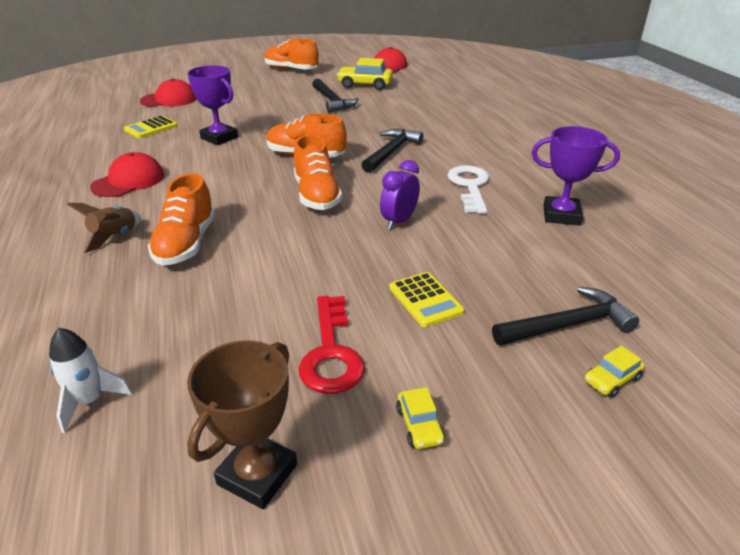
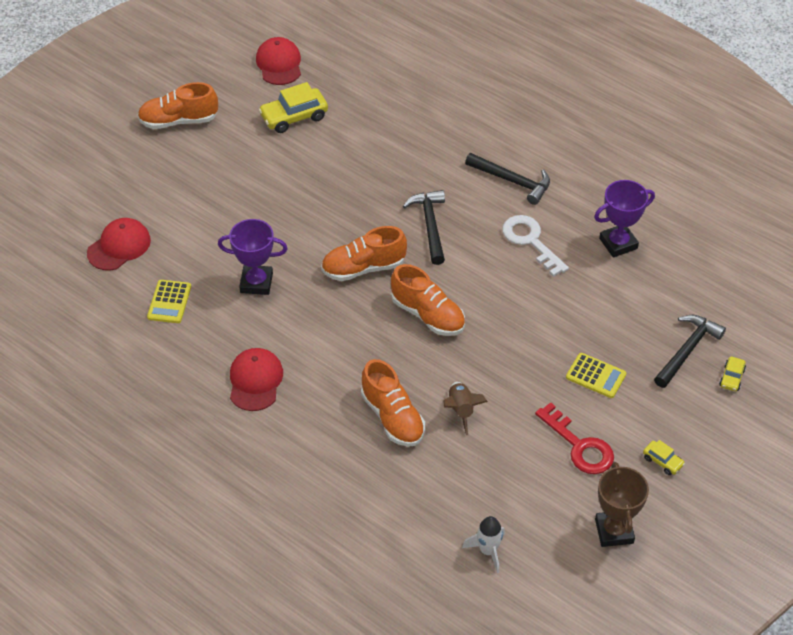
camera: 35 degrees left, 15 degrees up
brown rocket [67,203,141,253] -> brown rocket moved to [443,382,488,435]
black hammer [312,78,359,113] -> black hammer moved to [465,153,550,205]
purple clock [380,160,420,229] -> none

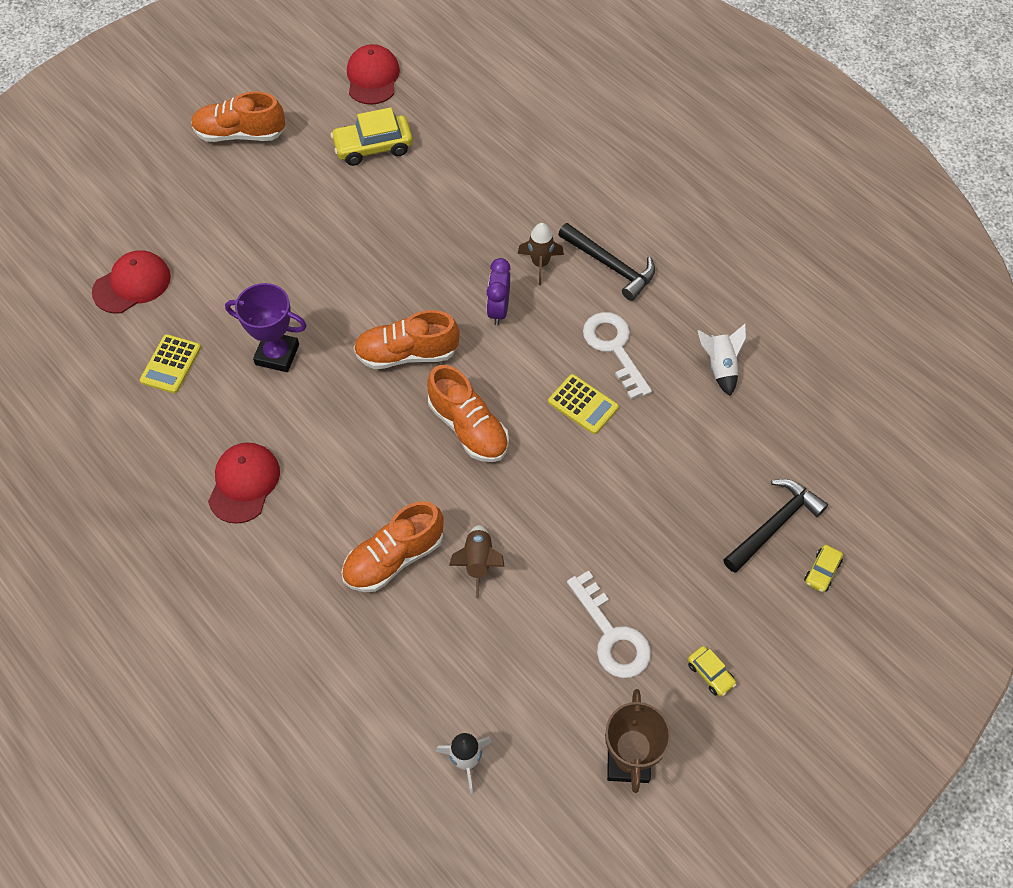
camera: 10 degrees right, 10 degrees up
orange shoe [361,359,425,447] -> orange shoe turned 75 degrees clockwise [342,501,444,592]
black hammer [403,190,445,265] -> purple clock [487,258,511,325]
red key [535,402,614,474] -> white key [567,570,651,678]
yellow calculator [566,353,626,398] -> yellow calculator moved to [548,374,619,434]
purple trophy [594,180,655,258] -> white rocket [697,323,746,396]
none -> brown rocket [518,223,564,285]

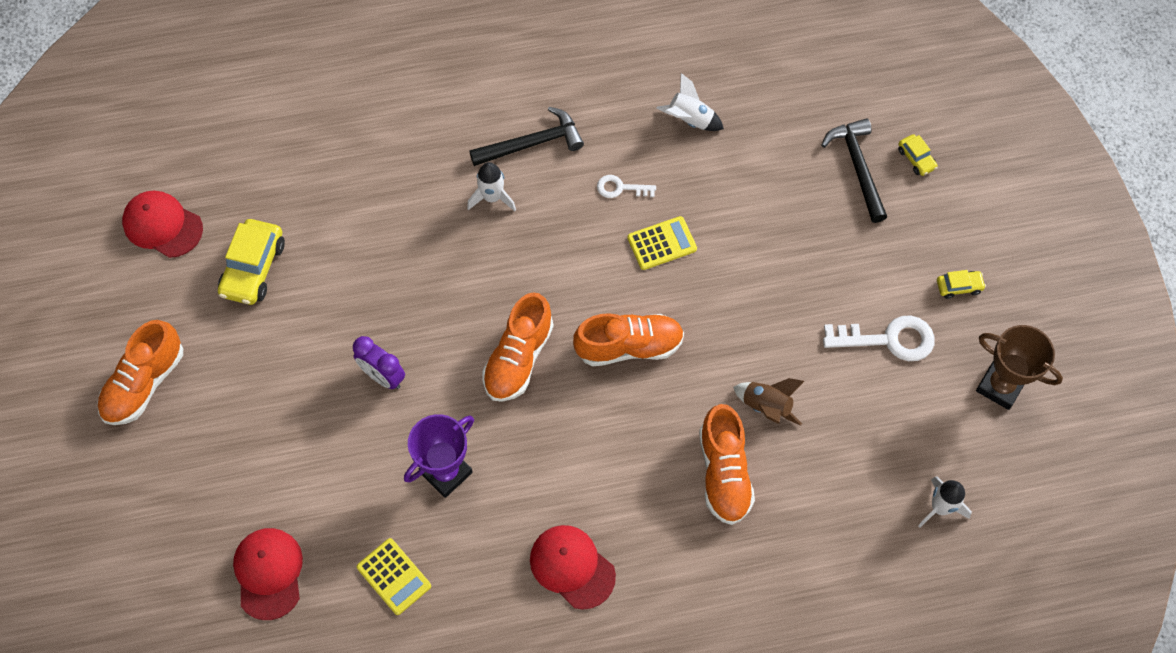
camera: 60 degrees left, 5 degrees up
purple clock [487,258,511,325] -> purple clock moved to [353,336,405,389]
brown rocket [518,223,564,285] -> white rocket [467,162,516,211]
white key [583,312,652,400] -> white key [597,175,656,198], size x0.56

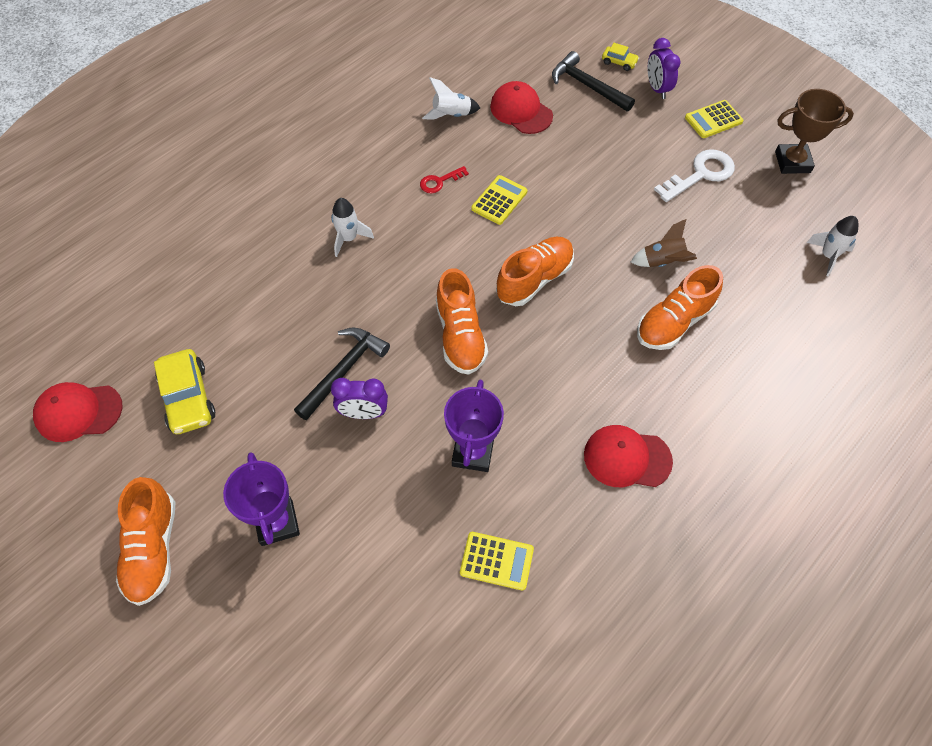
camera: 35 degrees left, 5 degrees down
red cap [233,528,303,620] -> red cap moved to [490,81,553,134]
black hammer [469,107,584,166] -> black hammer moved to [294,327,390,421]
white key [597,175,656,198] -> red key [420,166,469,193]
orange shoe [699,404,755,525] -> orange shoe turned 90 degrees clockwise [637,265,723,350]
yellow car [937,270,986,299] -> yellow calculator [685,100,744,138]
none -> purple trophy [223,452,300,546]
none -> purple clock [648,38,680,99]

